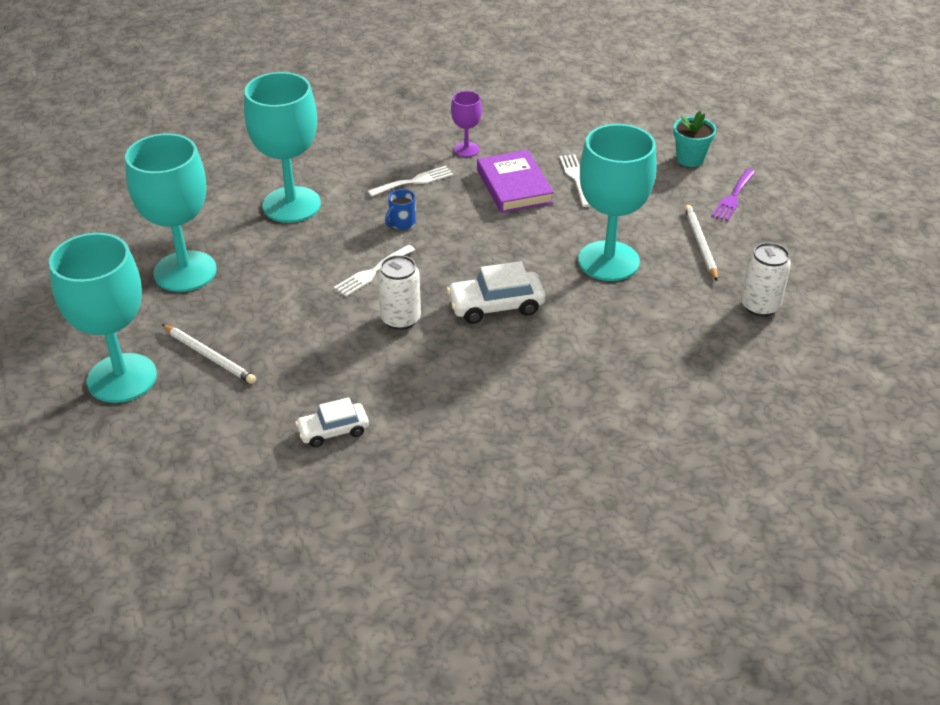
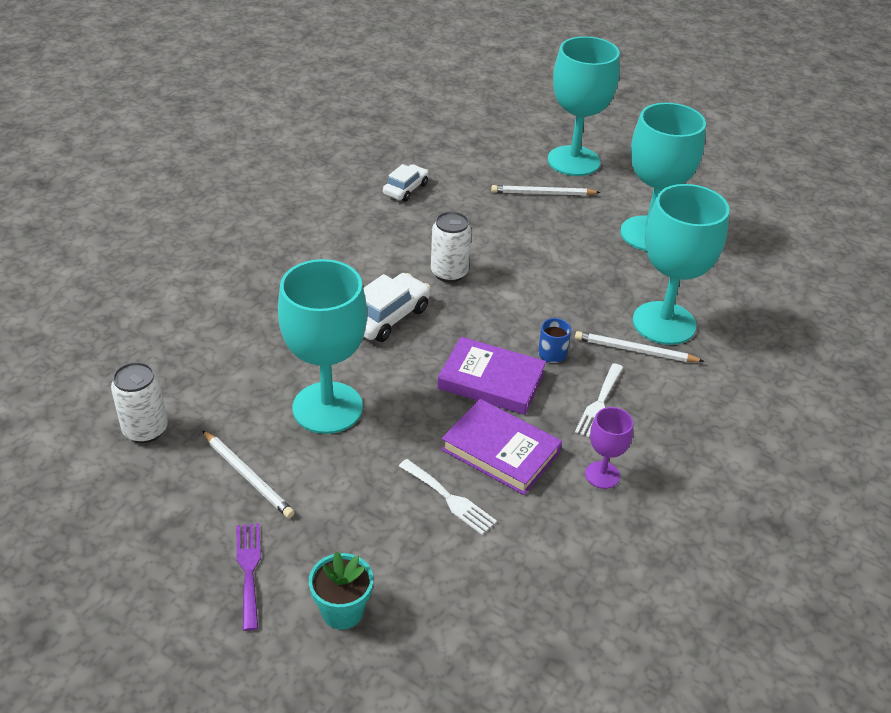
camera: 140 degrees right, 0 degrees up
white fork [334,245,415,296] -> none
none -> purple book [437,337,546,415]
none -> white pencil [575,331,705,362]

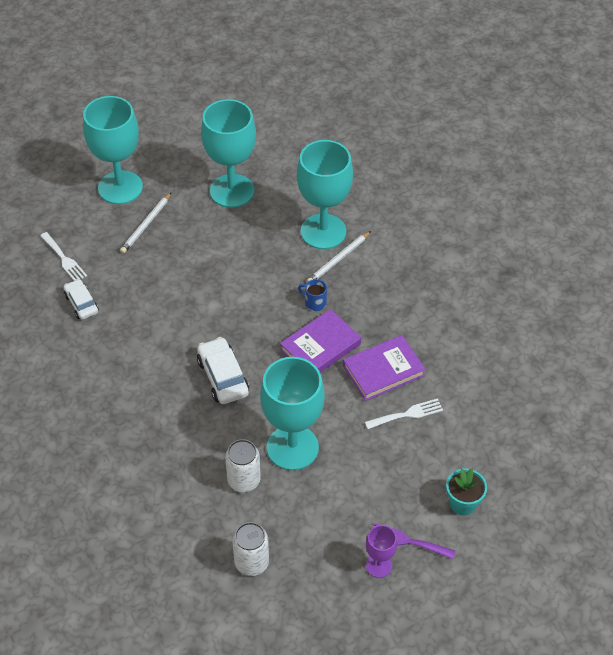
camera: 60 degrees left, 10 degrees up
white pencil [202,430,295,518] -> none
white can [431,211,471,282] -> white can moved to [225,439,261,492]
white fork [575,363,623,437] -> white fork moved to [40,232,87,281]
purple goblet [585,407,633,489] -> purple goblet moved to [366,525,397,578]

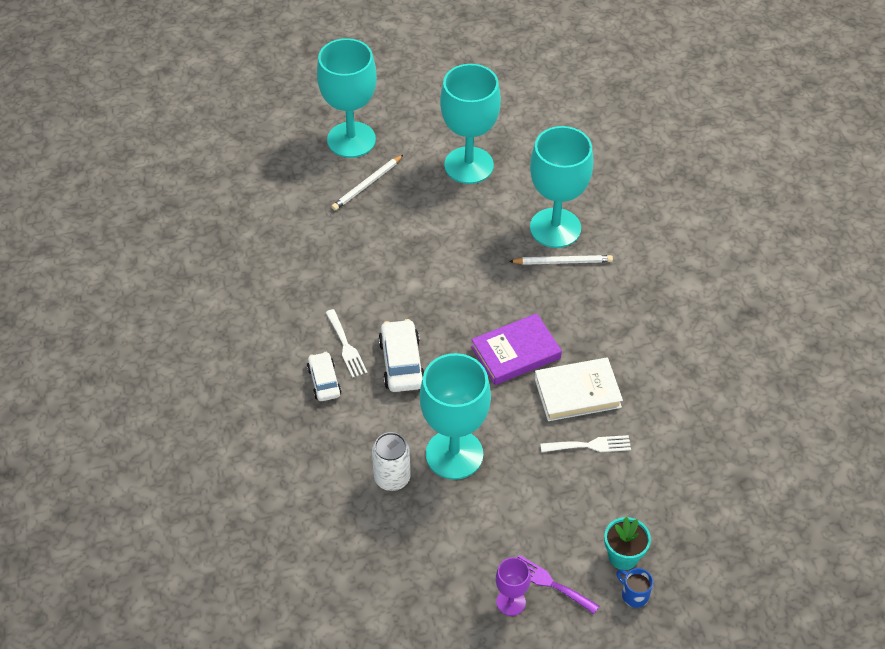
camera: 15 degrees right, 0 degrees up
white fork [40,232,87,281] -> white fork moved to [325,309,367,378]
white car [63,279,99,320] -> white car moved to [307,352,341,401]
white can [233,522,269,576] -> none
blue mug [298,279,327,311] -> blue mug moved to [616,568,653,608]
white pencil [307,231,371,282] -> white pencil turned 150 degrees counterclockwise [509,255,613,265]
purple book [343,335,426,401] -> white book [534,358,623,421]

